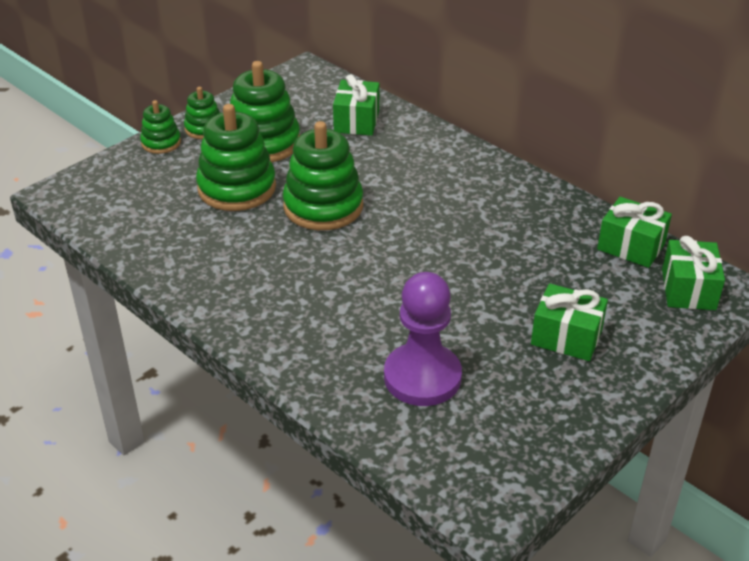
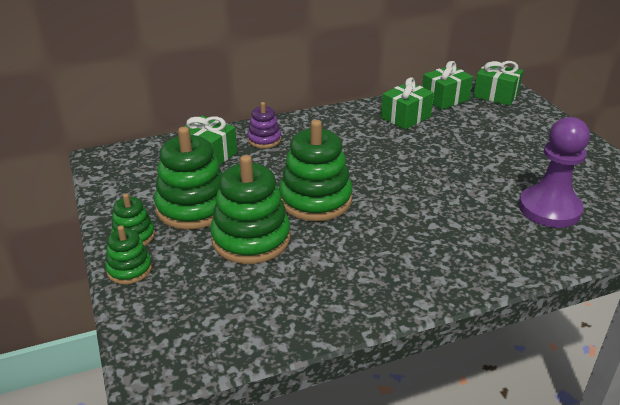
camera: 65 degrees left, 5 degrees down
green gift [531,283,608,361] -> green gift moved to [381,77,434,130]
none -> purple stacking toy [247,102,281,148]

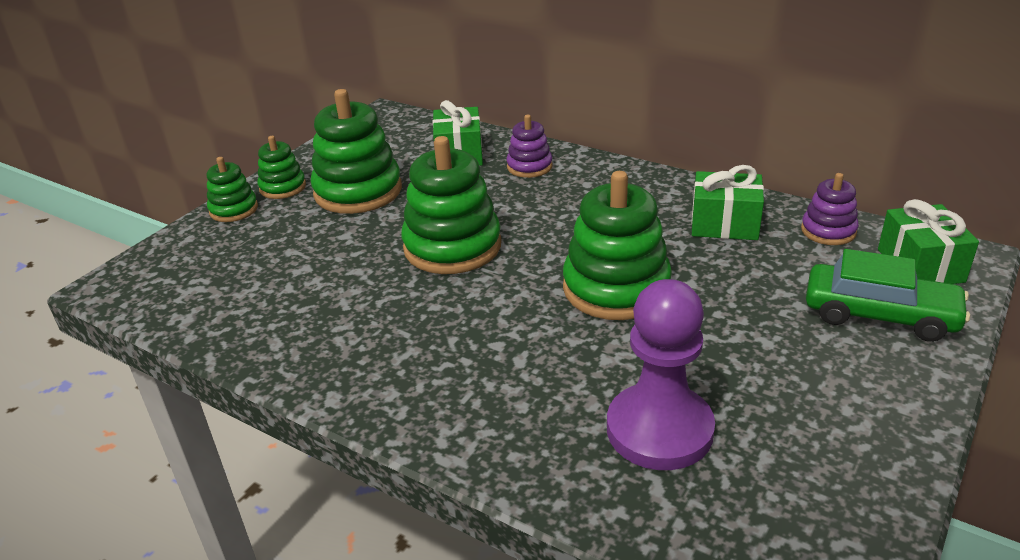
camera: 55 degrees right, 0 degrees up
green stacking toy [210,155,290,264] -> green stacking toy moved to [563,171,672,320]
green gift [422,61,473,110] -> purple stacking toy [801,173,859,245]
none -> green car [806,249,970,342]

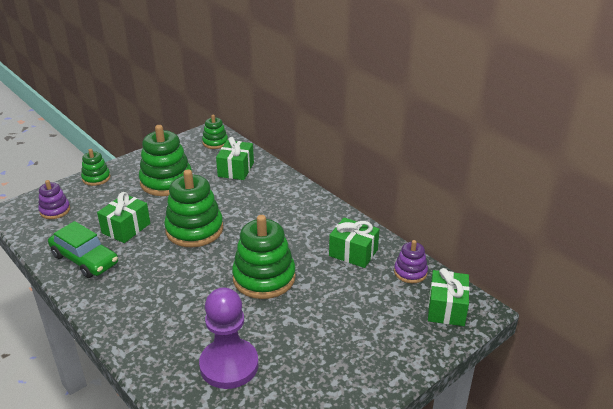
camera: 15 degrees right, 0 degrees up
green stacking toy [257,136,306,199] -> green stacking toy moved to [202,114,228,149]
purple stacking toy [506,115,553,178] -> purple stacking toy moved to [38,180,70,219]
green car [806,249,970,342] -> green car moved to [48,221,118,278]
none -> green gift [97,192,150,243]

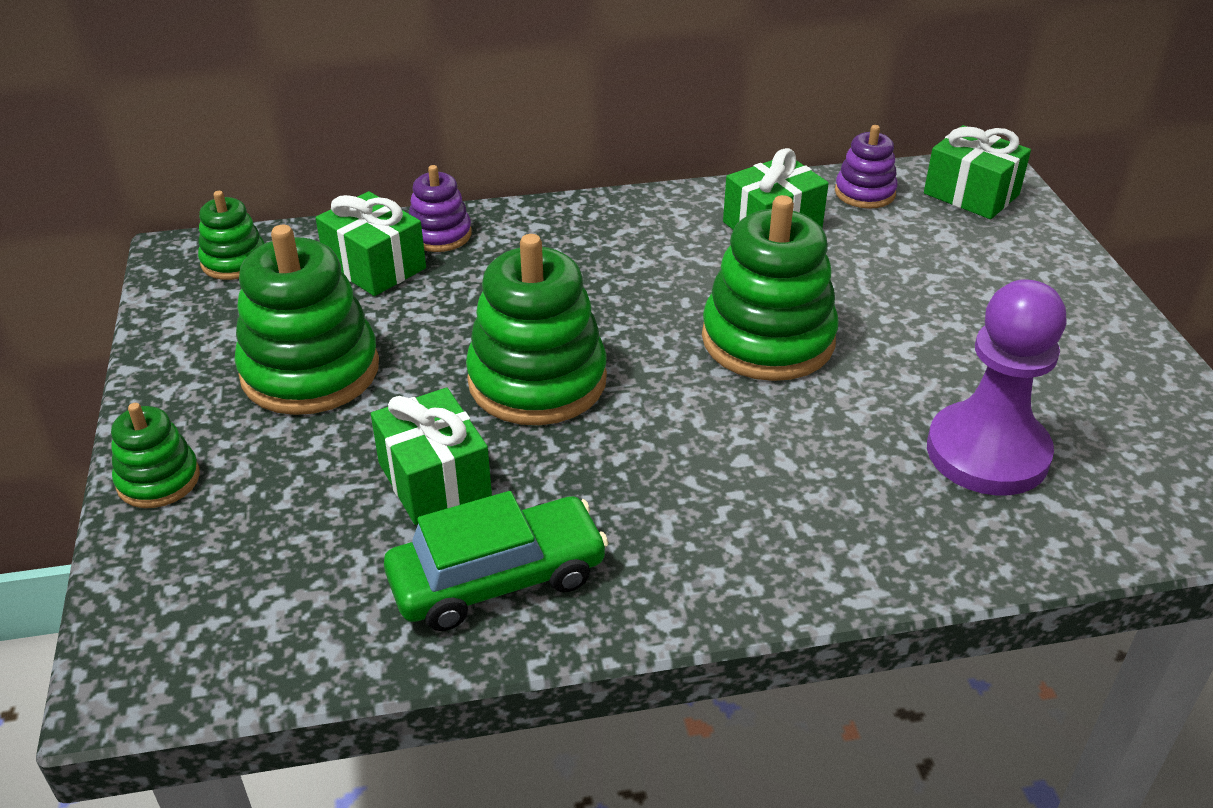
camera: 60 degrees left, 5 degrees up
purple stacking toy [38,180,70,219] -> purple stacking toy moved to [409,165,472,252]

